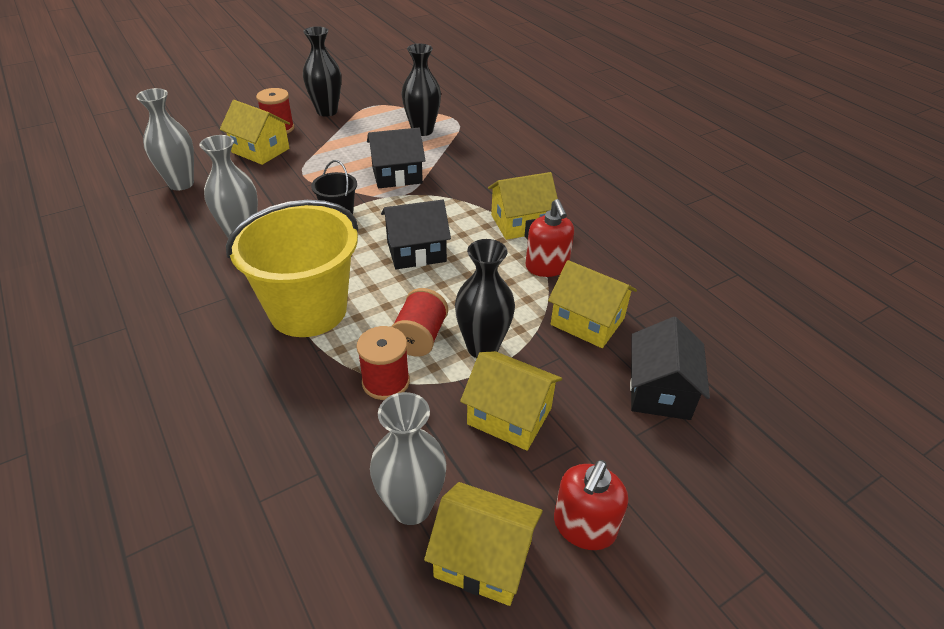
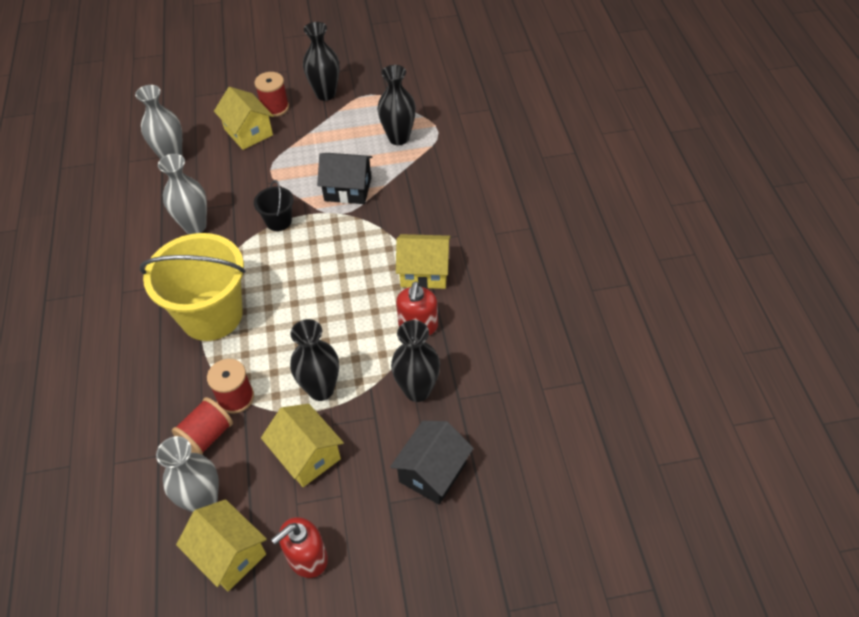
camera: 25 degrees right, 10 degrees up
black house [381,200,451,269] -> none
red spool [391,288,448,357] -> red spool moved to [172,397,233,455]
yellow house [548,260,637,348] -> black vase [391,320,440,402]

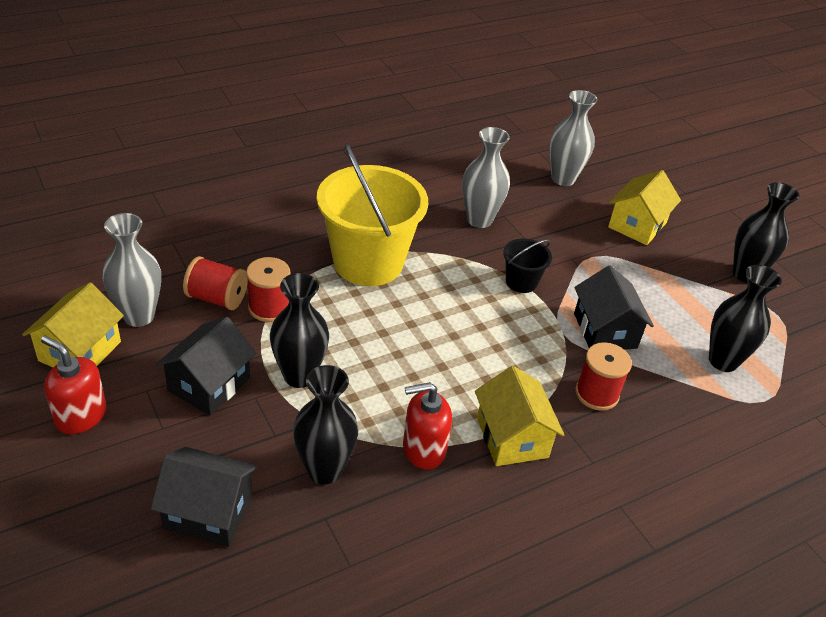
camera: 65 degrees right, 10 degrees down
red spool [254,72,289,117] -> red spool moved to [575,342,632,411]
yellow house [261,404,344,487] -> black house [156,317,256,416]

